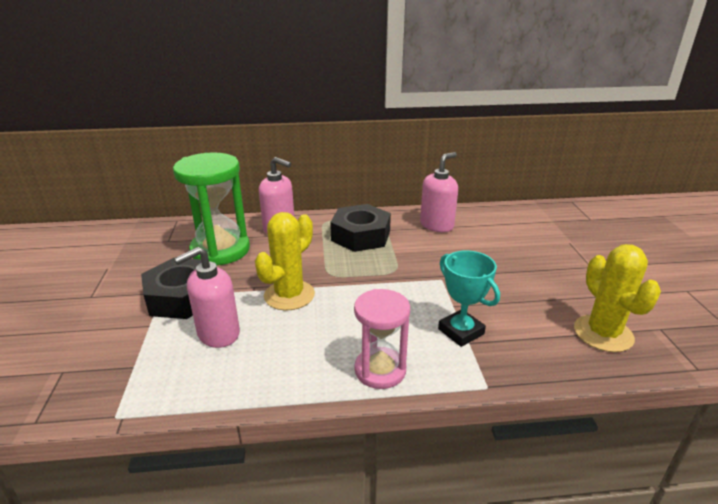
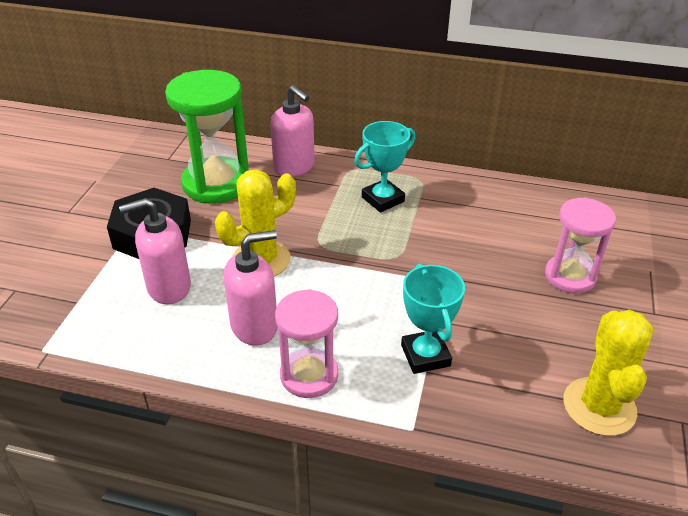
camera: 20 degrees right, 10 degrees up
black nut [330,204,391,252] -> turquoise trophy [354,121,416,212]
pink soap dispenser [420,152,458,232] -> pink soap dispenser moved to [224,230,278,345]
none -> pink hourglass [545,197,616,293]

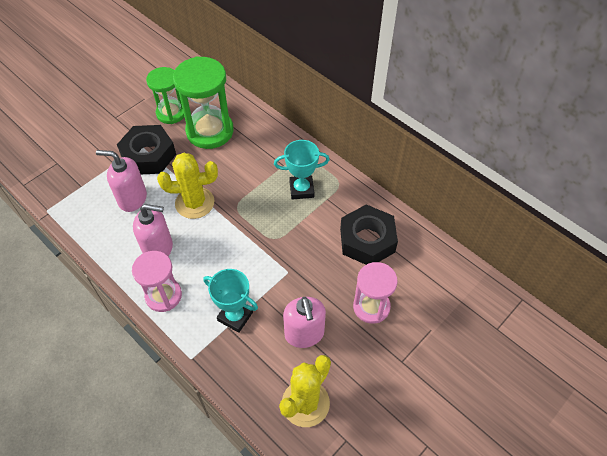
camera: 30 degrees right, 15 degrees up
pink soap dispenser [270,85,315,177] -> pink soap dispenser moved to [283,297,326,348]
turquoise trophy [401,264,465,374] -> turquoise trophy turned 75 degrees counterclockwise [203,269,258,333]
none -> green hourglass [146,67,184,124]
none -> black nut [340,205,398,265]

